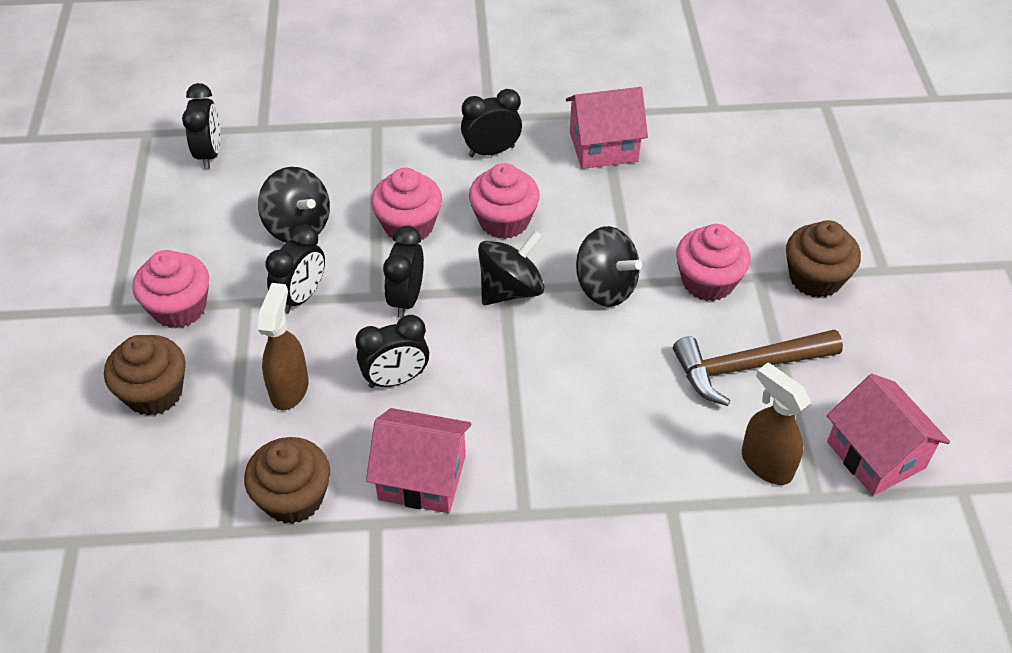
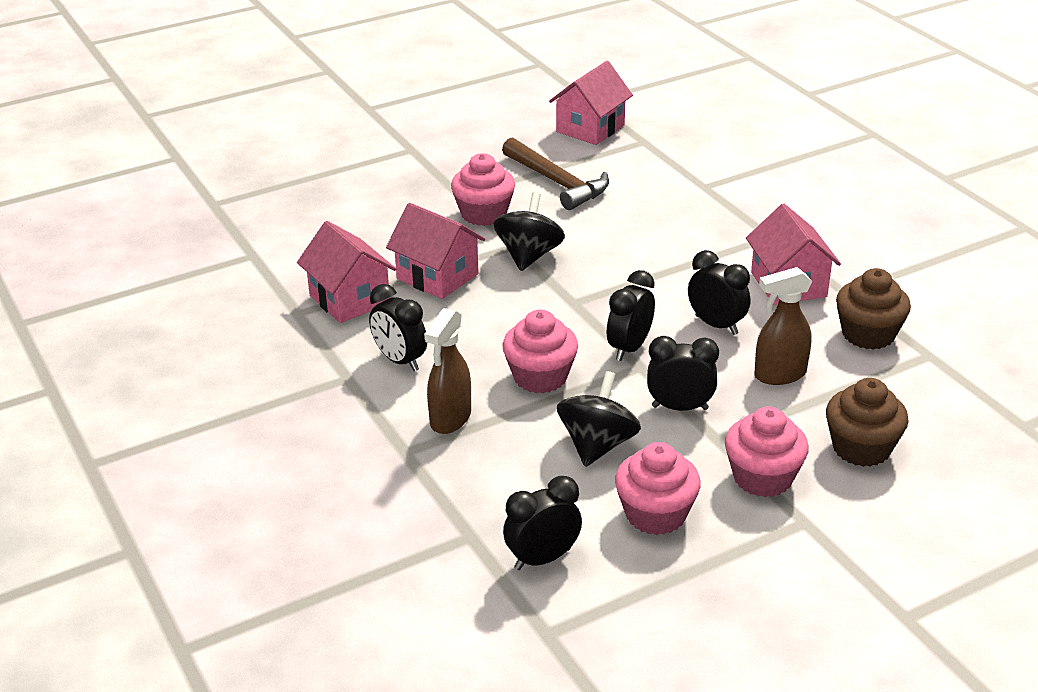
camera: 115 degrees left, 15 degrees down
black clock [383,226,424,318] -> black clock turned 135 degrees clockwise [607,270,655,361]
pink cupcake [469,163,540,239] -> pink cupcake moved to [615,442,701,535]
black spinning top [478,231,544,305] -> none
brown spray bottle [742,363,811,485] -> brown spray bottle moved to [424,308,471,434]
brown cupcake [786,220,861,298] -> none
none -> pink house [386,203,485,299]

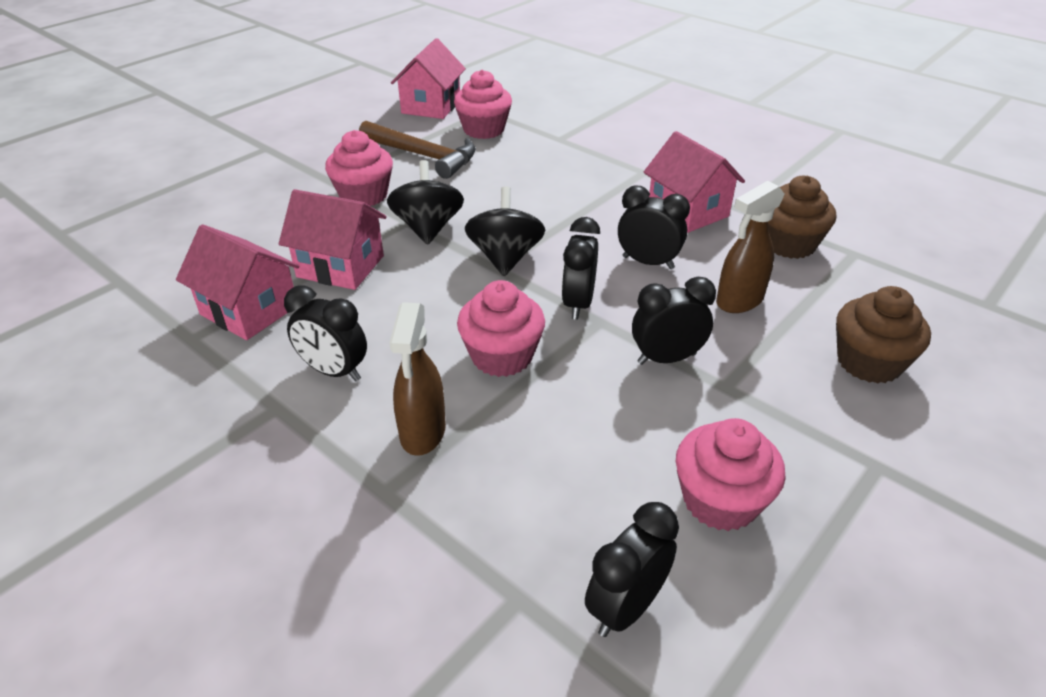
camera: 20 degrees left, 5 degrees up
black spinning top [557,371,641,467] -> black spinning top moved to [465,187,545,276]
pink cupcake [725,406,809,497] -> pink cupcake moved to [454,70,512,139]

